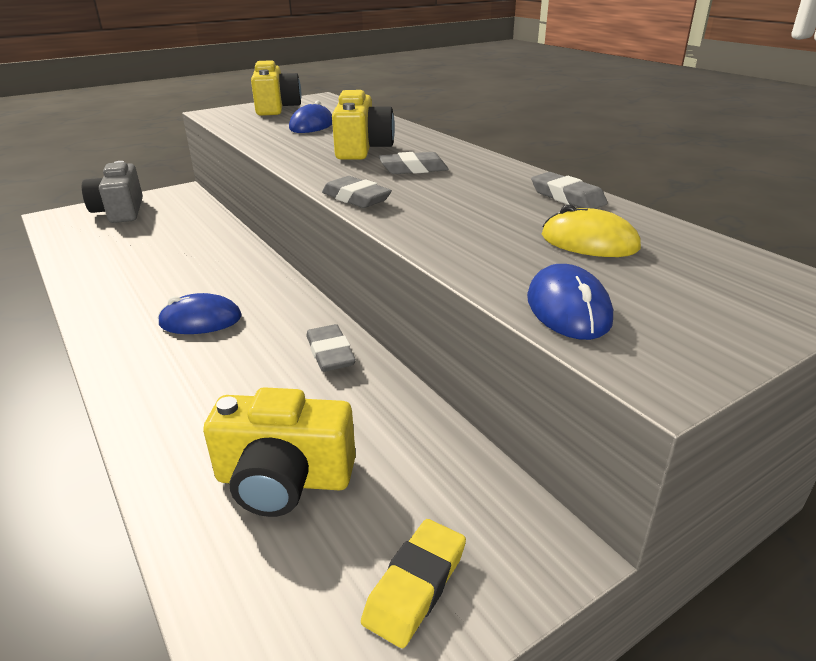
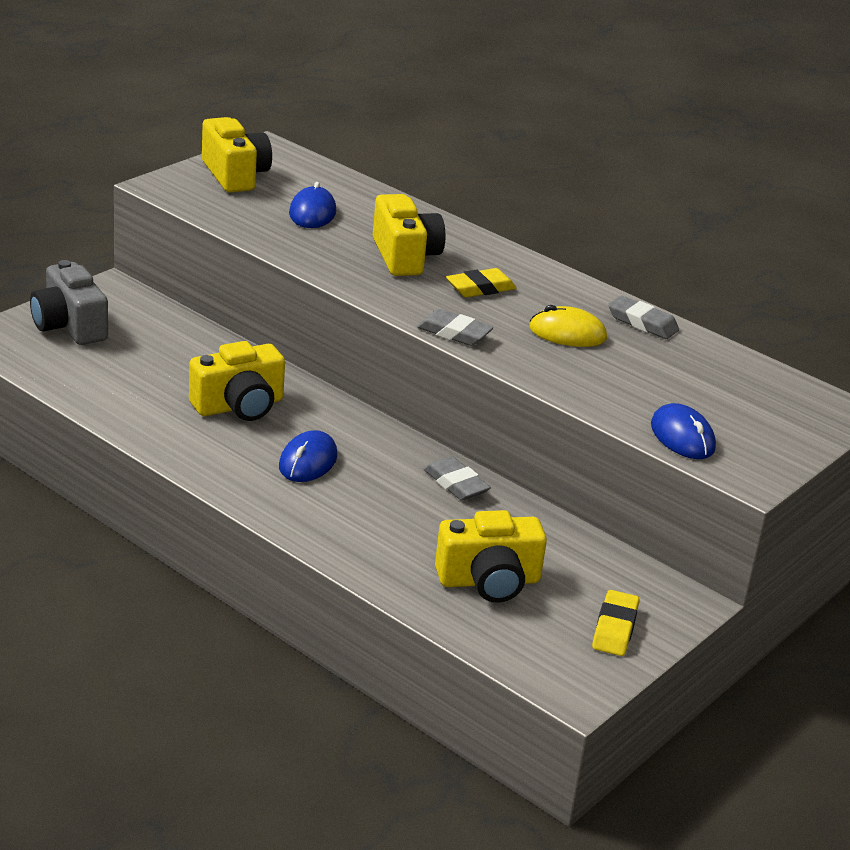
camera: 20 degrees left, 0 degrees up
blue mouse [157,293,242,334] -> blue mouse turned 45 degrees counterclockwise [279,430,337,482]
grey eraser [378,152,449,174] -> yellow eraser [446,268,516,297]
yellow mouse [542,205,641,257] -> yellow mouse moved to [529,305,607,347]
none -> yellow camera [189,341,285,421]

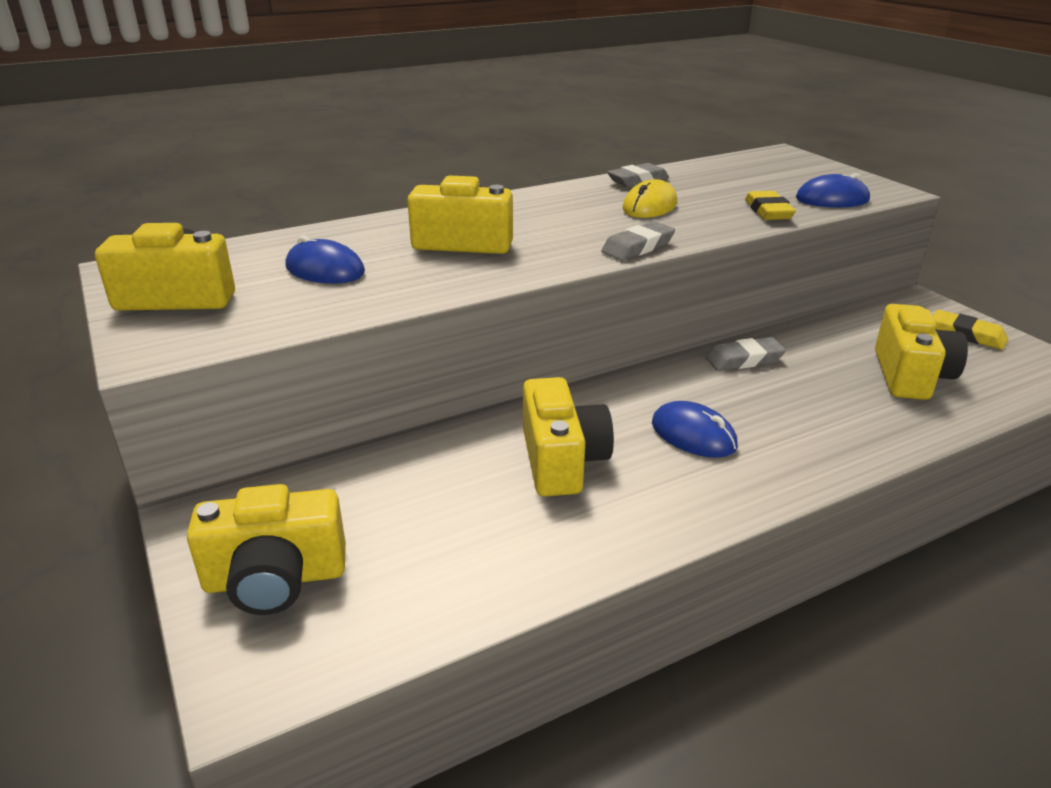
camera: 65 degrees left, 0 degrees up
grey camera [30,260,108,345] -> yellow camera [187,484,346,615]
yellow eraser [446,268,516,297] -> yellow eraser moved to [745,191,796,220]

